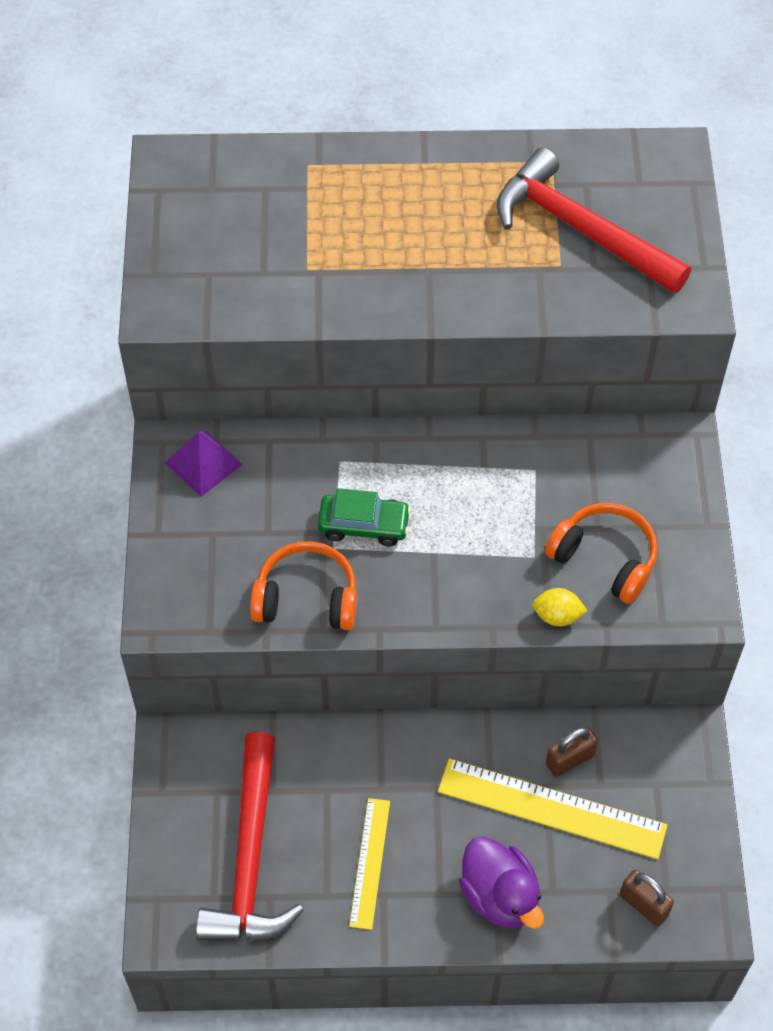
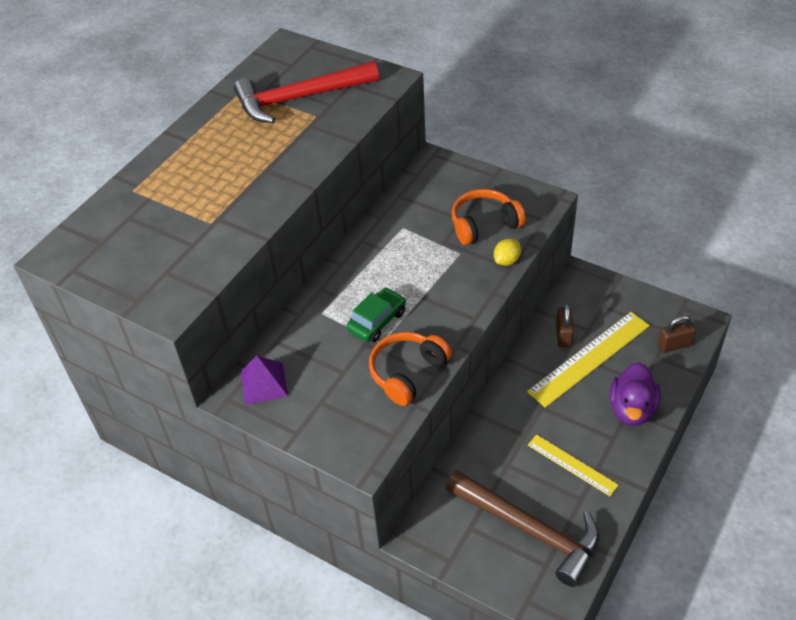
camera: 55 degrees left, 10 degrees down
red hammer [196,732,304,941] -> brown hammer [446,470,600,587]
purple duck [459,837,544,929] -> purple duck turned 105 degrees clockwise [610,362,661,426]

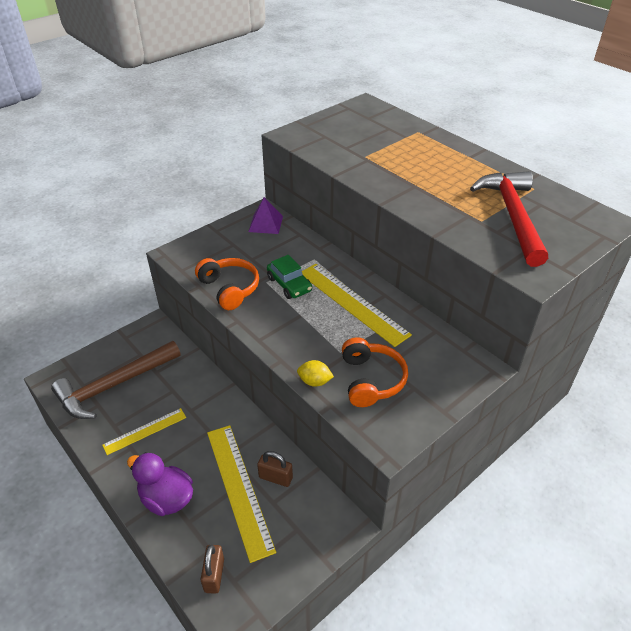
camera: 105 degrees right, 5 degrees down
yellow lemon [494,238,521,266] -> yellow lemon turned 45 degrees counterclockwise [297,360,334,387]
none -> yellow ruler [302,264,412,347]

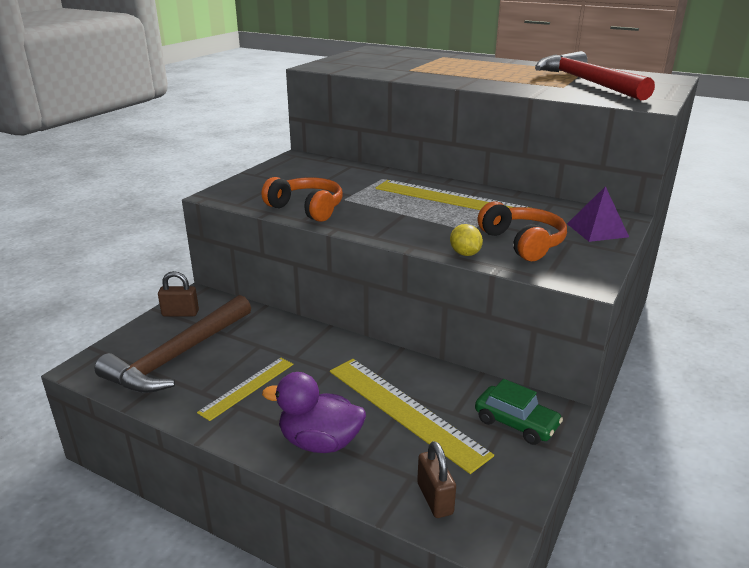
camera: 20 degrees left, 15 degrees down
purple pyramid [248,197,283,234] -> purple pyramid moved to [567,186,629,242]
brown padlock [257,451,293,487] -> brown padlock moved to [158,271,199,316]
green car [267,255,312,299] -> green car moved to [475,379,563,445]
yellow lemon [297,360,334,387] -> yellow lemon turned 75 degrees clockwise [450,224,483,256]

